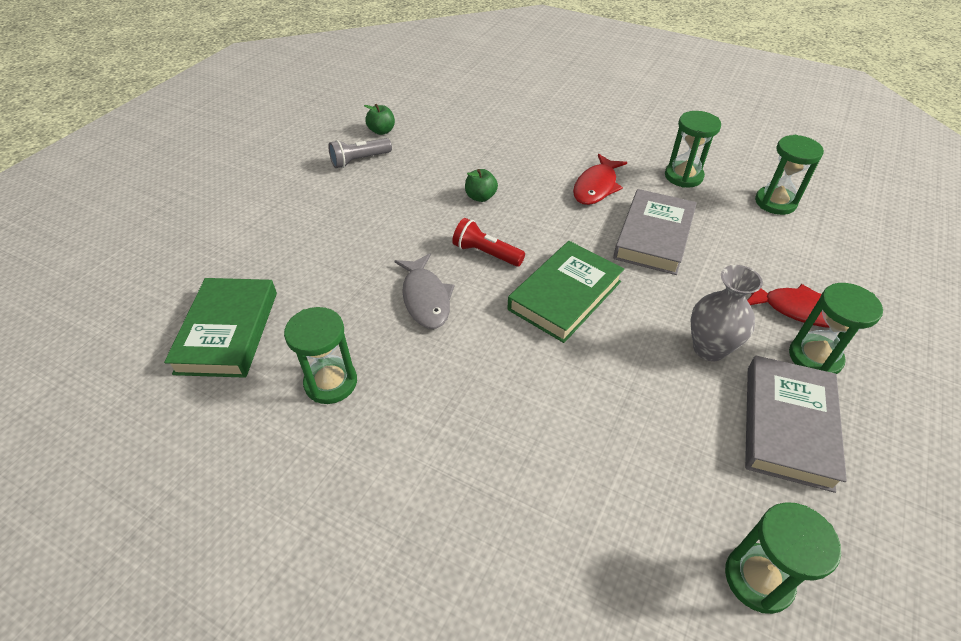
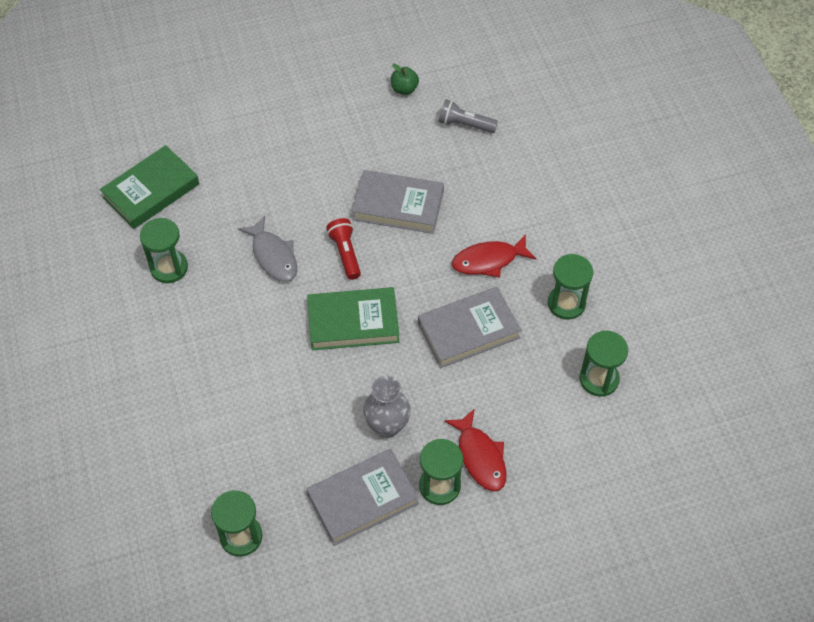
camera: 45 degrees right, 10 degrees up
grey flashlight [328,138,392,168] -> grey flashlight moved to [439,99,498,133]
grey fish [395,253,454,329] -> grey fish turned 60 degrees counterclockwise [238,216,297,282]
green apple [465,169,498,202] -> grey book [352,170,444,234]

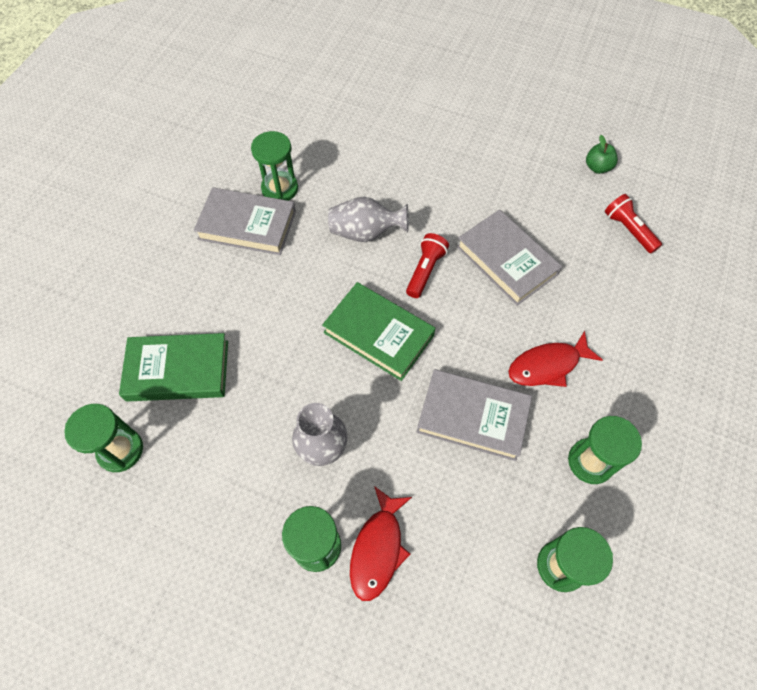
camera: 40 degrees right, 5 degrees up
green book [100,145,199,229] -> green book moved to [119,333,228,402]
grey fish [238,216,297,282] -> grey vase [328,197,409,242]
grey book [307,449,419,546] -> grey book moved to [194,187,296,255]
grey flashlight [439,99,498,133] -> red flashlight [605,194,662,253]
red fish [452,234,536,278] -> red fish turned 45 degrees counterclockwise [508,331,603,387]

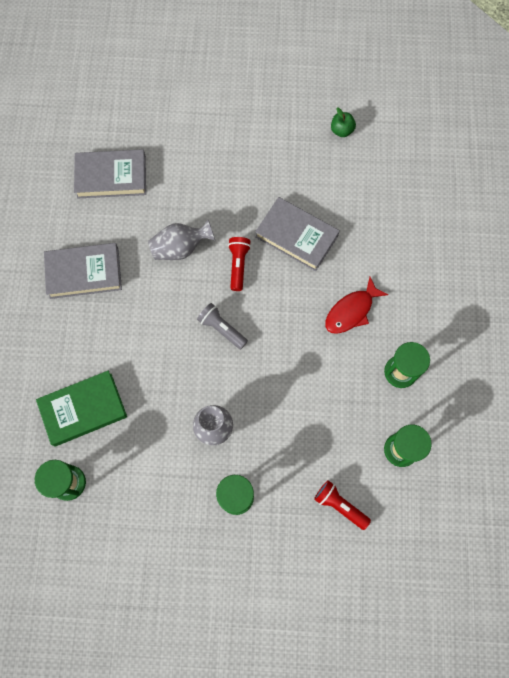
camera: 20 degrees left, 10 degrees up
green hourglass [251,131,298,201] -> none
green book [322,282,435,381] -> grey flashlight [197,303,248,349]
red fish [350,486,412,601] -> none
grey book [417,369,532,461] -> grey book moved to [74,149,146,199]
red flashlight [605,194,662,253] -> red flashlight moved to [314,480,371,530]

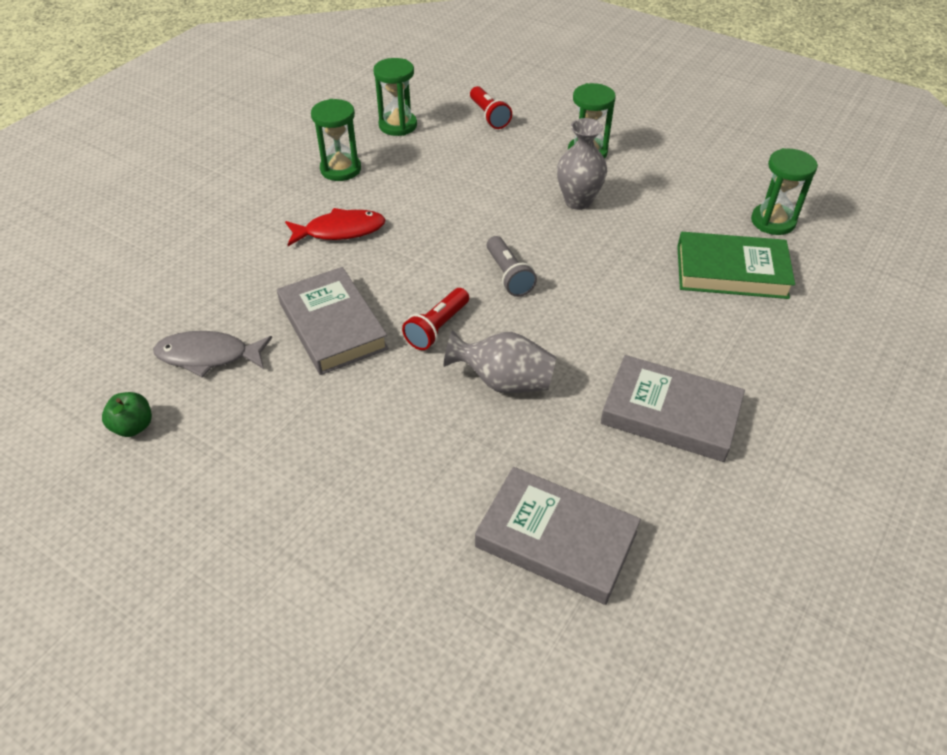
camera: 150 degrees left, 25 degrees down
none -> grey fish [153,331,272,377]

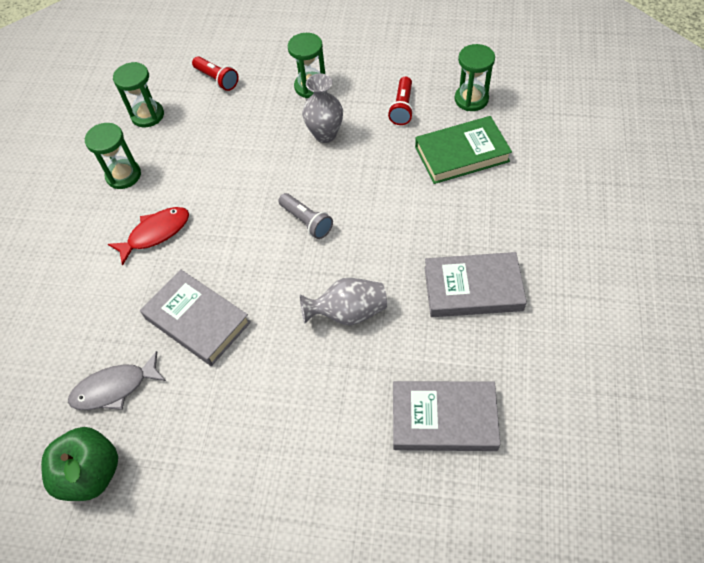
camera: 20 degrees left, 10 degrees up
green apple [102,392,152,437] -> green apple [41,427,118,501], size x1.87
red flashlight [402,288,469,350] -> red flashlight moved to [388,77,413,125]

